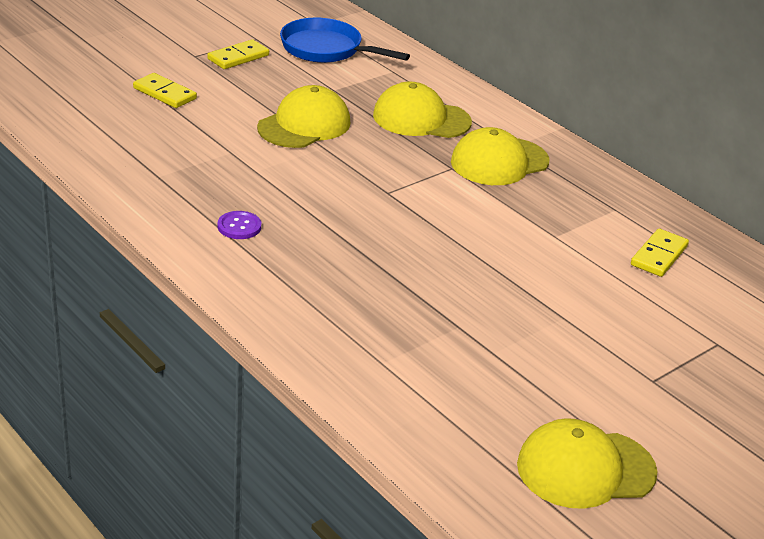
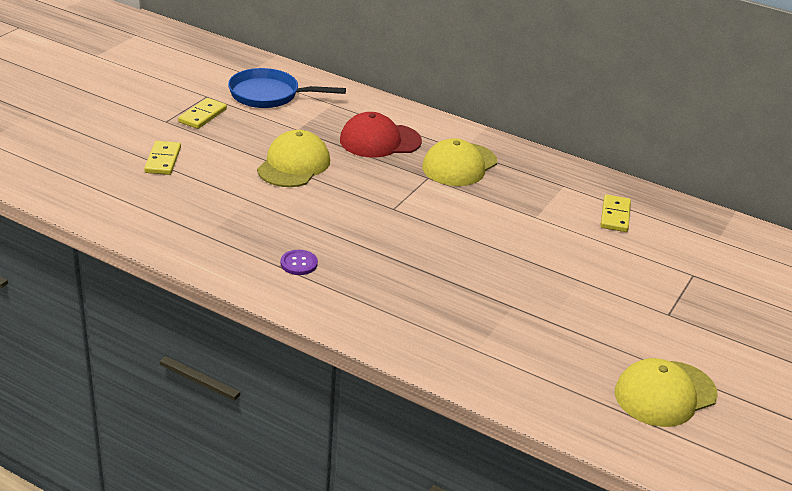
camera: 20 degrees left, 0 degrees up
yellow domino [133,73,197,108] -> yellow domino turned 75 degrees clockwise [144,141,181,175]
yellow cap [373,82,472,138] -> red cap [340,112,422,158]

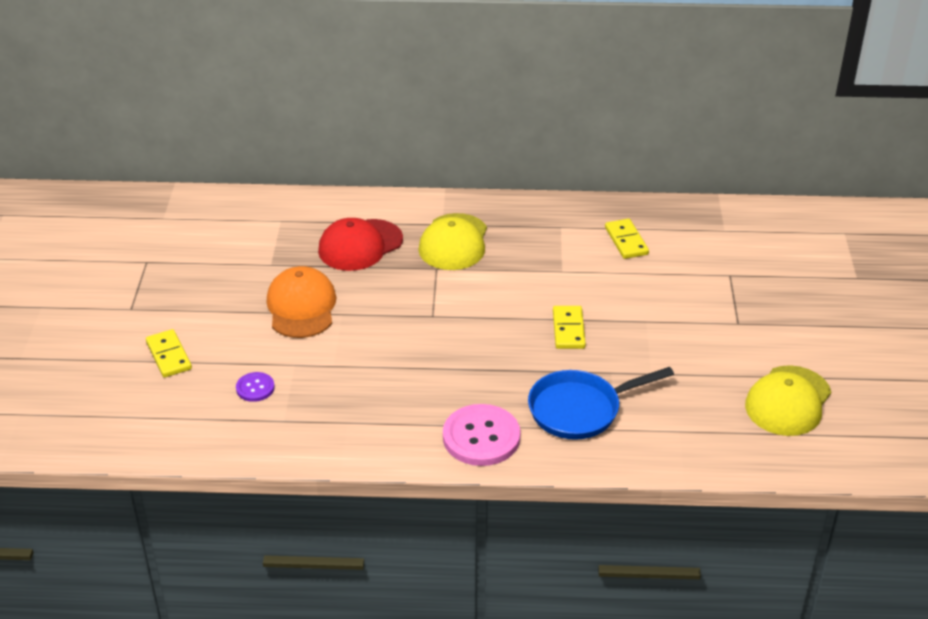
camera: 25 degrees left, 5 degrees up
yellow domino [178,98,227,129] -> yellow domino moved to [553,306,586,349]
blue pan [228,68,346,108] -> blue pan moved to [528,367,674,440]
yellow cap [257,130,330,187] -> orange cap [267,266,337,338]
purple button [280,250,318,275] -> purple button moved to [236,372,275,402]
none -> pink button [443,404,520,466]

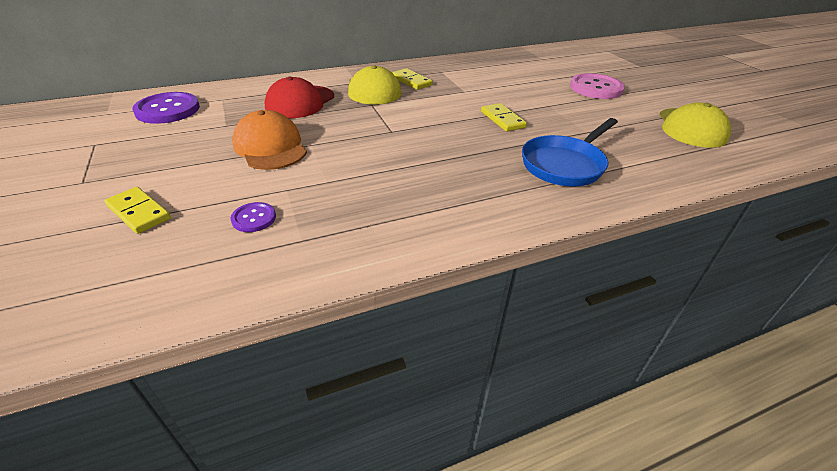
camera: 25 degrees left, 0 degrees up
pink button [443,404,520,466] -> pink button moved to [570,73,625,99]
yellow domino [605,219,649,259] -> yellow domino moved to [392,68,433,90]
none -> purple button [132,92,200,124]

